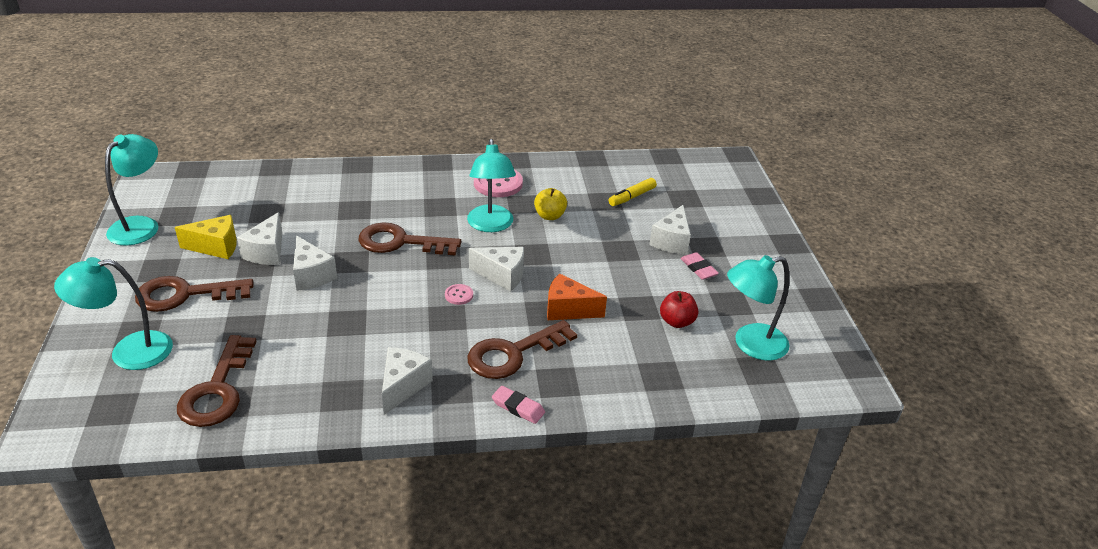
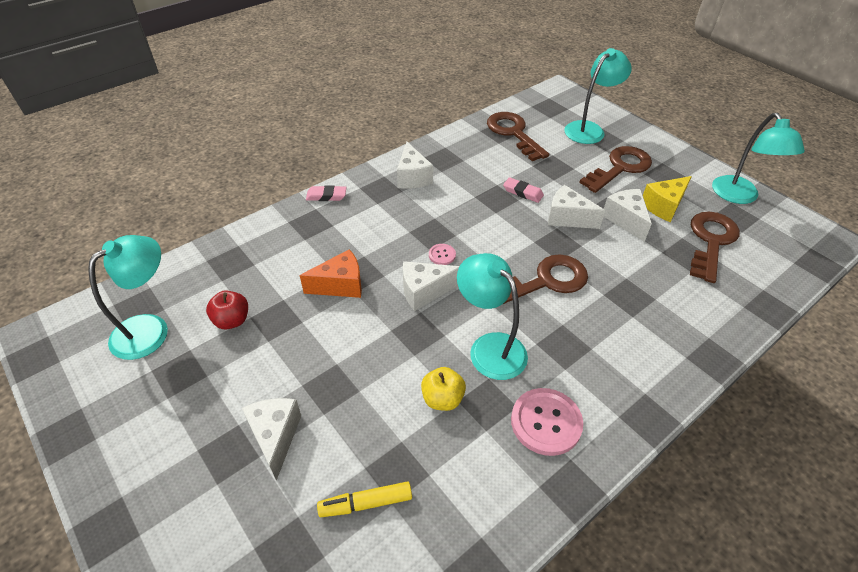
camera: 150 degrees right, 10 degrees up
brown key [467,320,577,379] -> brown key moved to [690,212,740,283]
yellow marker [609,178,657,206] -> yellow marker turned 120 degrees counterclockwise [317,481,412,517]
pink eraser [680,252,719,280] -> pink eraser moved to [503,177,544,203]

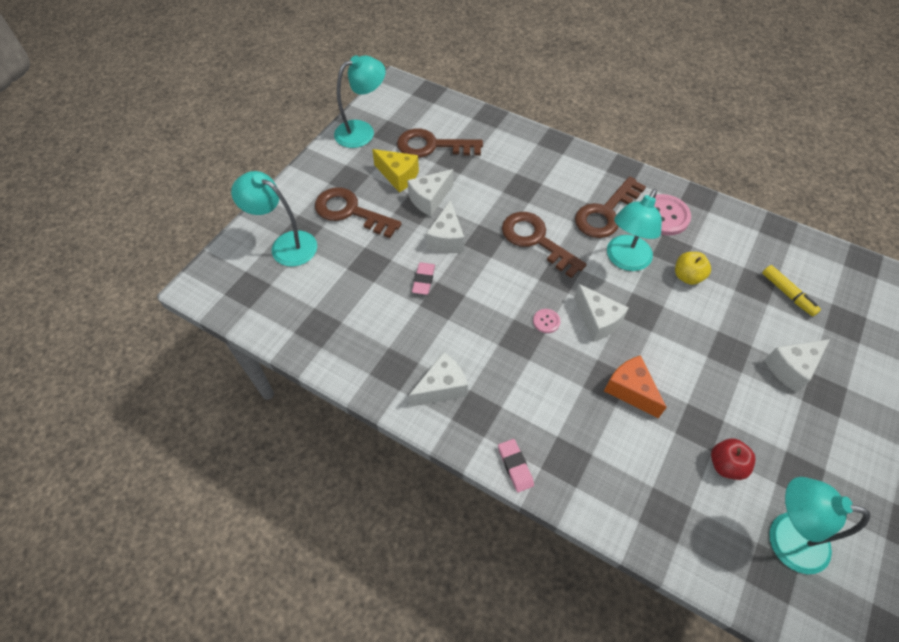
camera: 110 degrees left, 10 degrees up
brown key [487,112,549,161] -> brown key moved to [575,176,646,238]

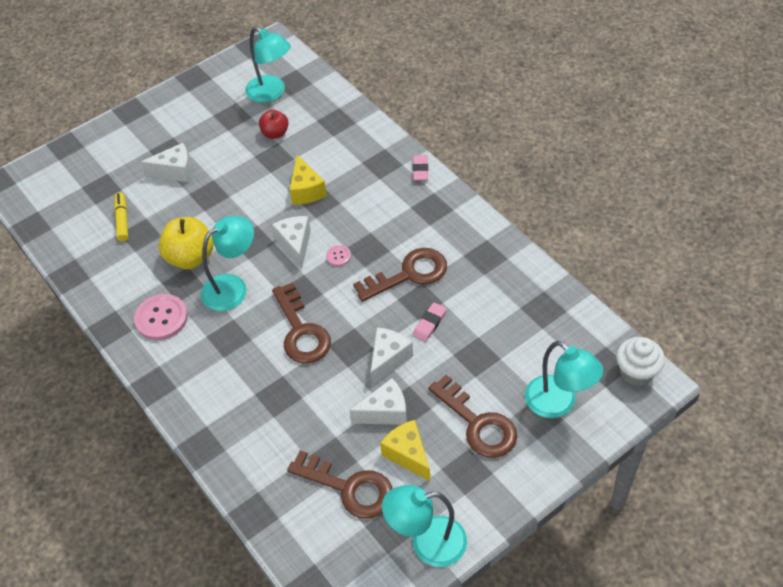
camera: 155 degrees left, 5 degrees down
white cheese [409,352,468,407] -> none
brown key [575,176,646,238] -> brown key moved to [353,248,447,302]
orange cheese [604,355,667,418] -> yellow cheese [290,155,327,205]
yellow apple [675,252,711,285] -> yellow apple [159,217,213,269], size x1.65
none -> white cupcake [616,337,665,386]

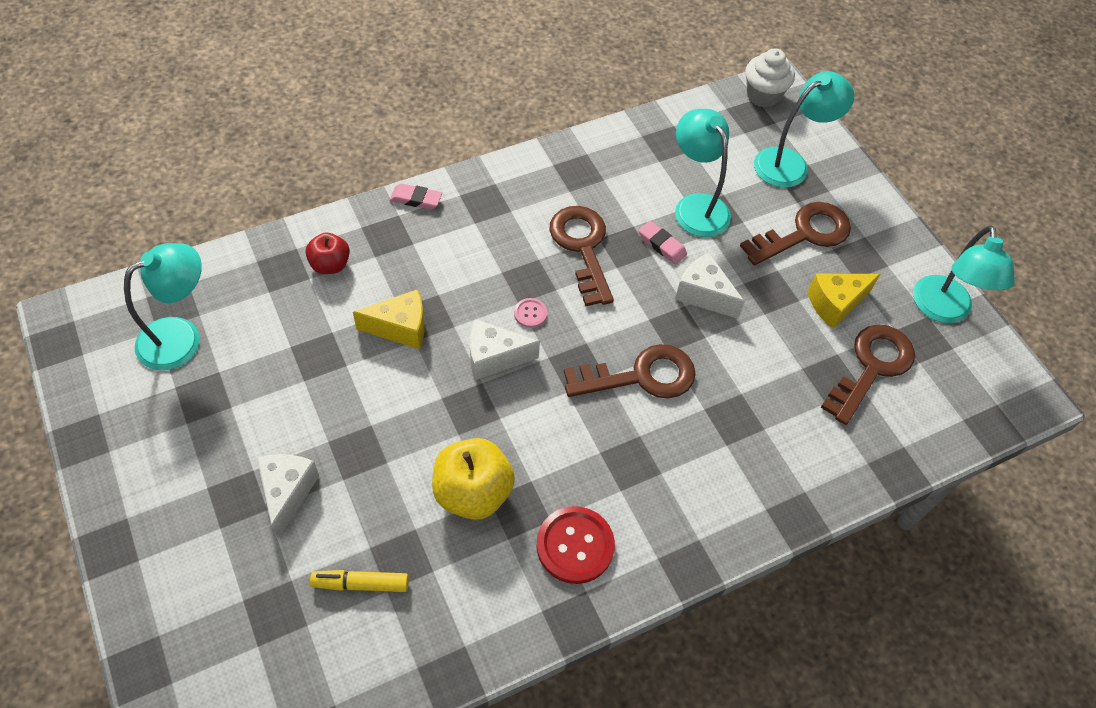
camera: 85 degrees left, 5 degrees up
pink button [134,294,188,340] -> red button [536,506,615,584]
turquoise lamp [201,216,254,311] -> turquoise lamp moved to [675,109,731,237]
red apple [259,110,289,139] -> red apple moved to [305,232,350,274]
white cheese [349,378,407,425] -> none

